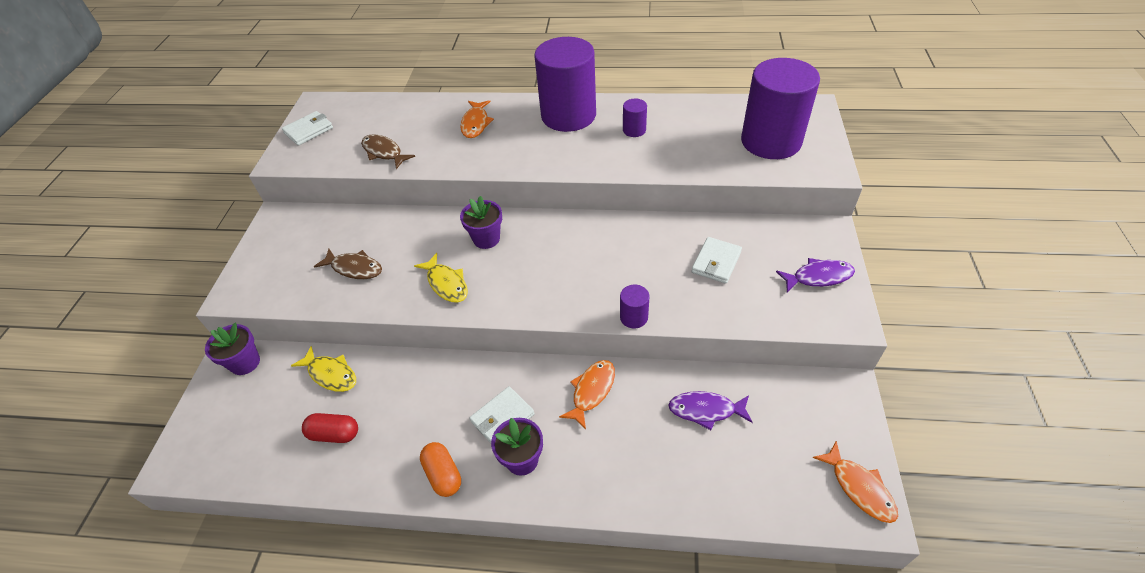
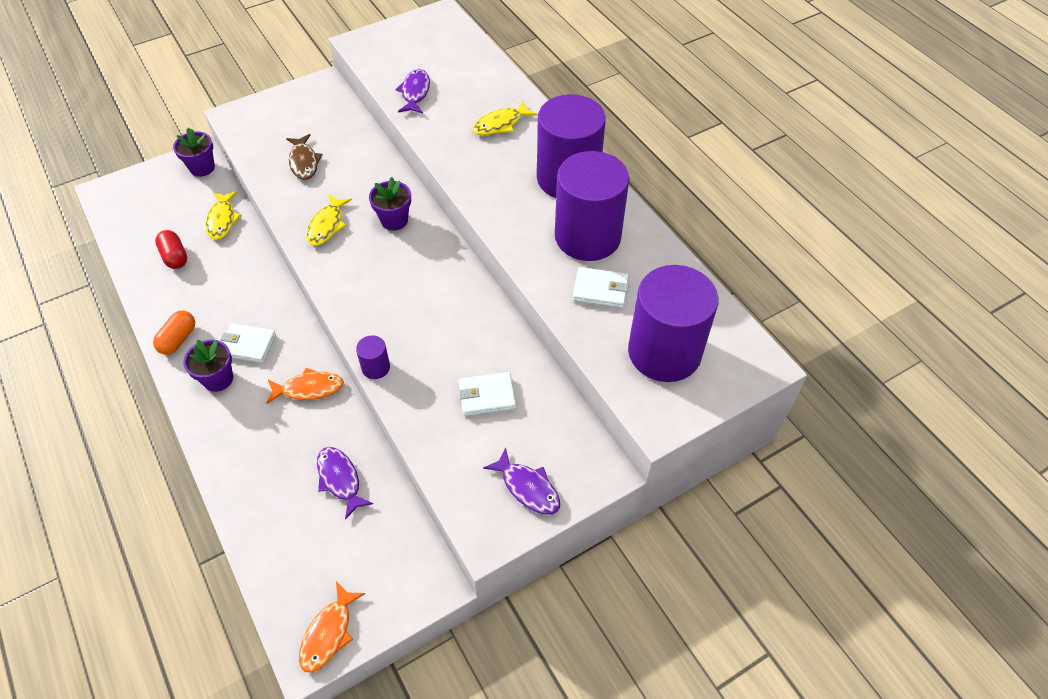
camera: 50 degrees right, 5 degrees up
white wallet [282,111,333,146] -> white wallet moved to [573,267,629,308]
brown fish [361,134,415,169] -> purple fish [395,69,430,114]
orange fish [461,100,494,138] -> yellow fish [473,101,537,135]
purple cylinder [623,99,647,137] -> purple cylinder [555,151,630,261], size x2.45

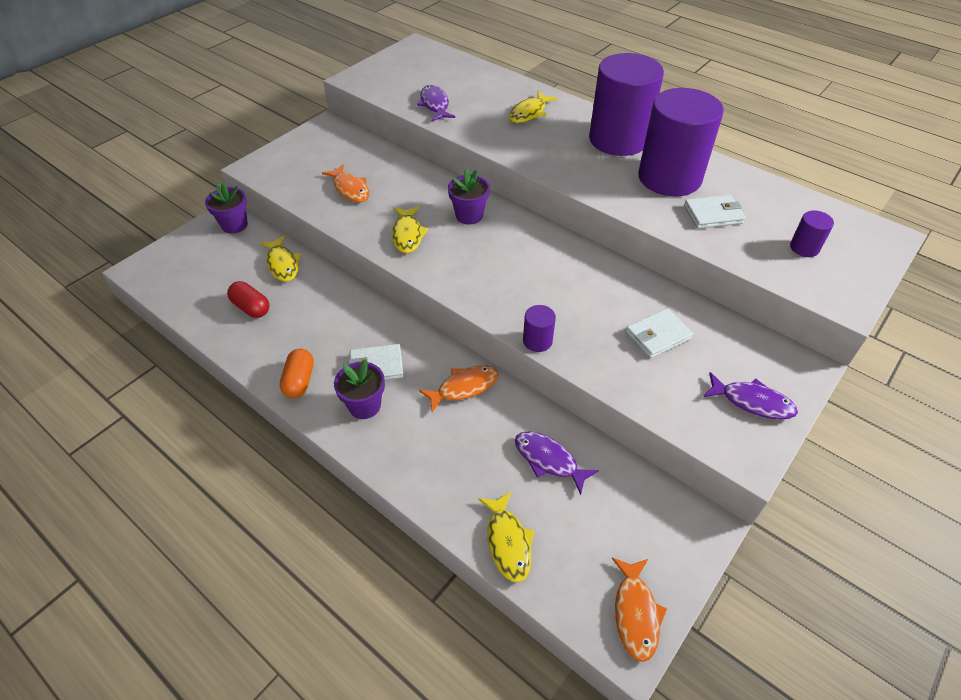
camera: 20 degrees left, 5 degrees down
brown fish [286,134,323,180] -> orange fish [322,165,369,202]
purple cylinder [628,265,718,382] -> purple cylinder [790,210,834,257], size x0.41
none -> yellow fish [478,491,535,582]

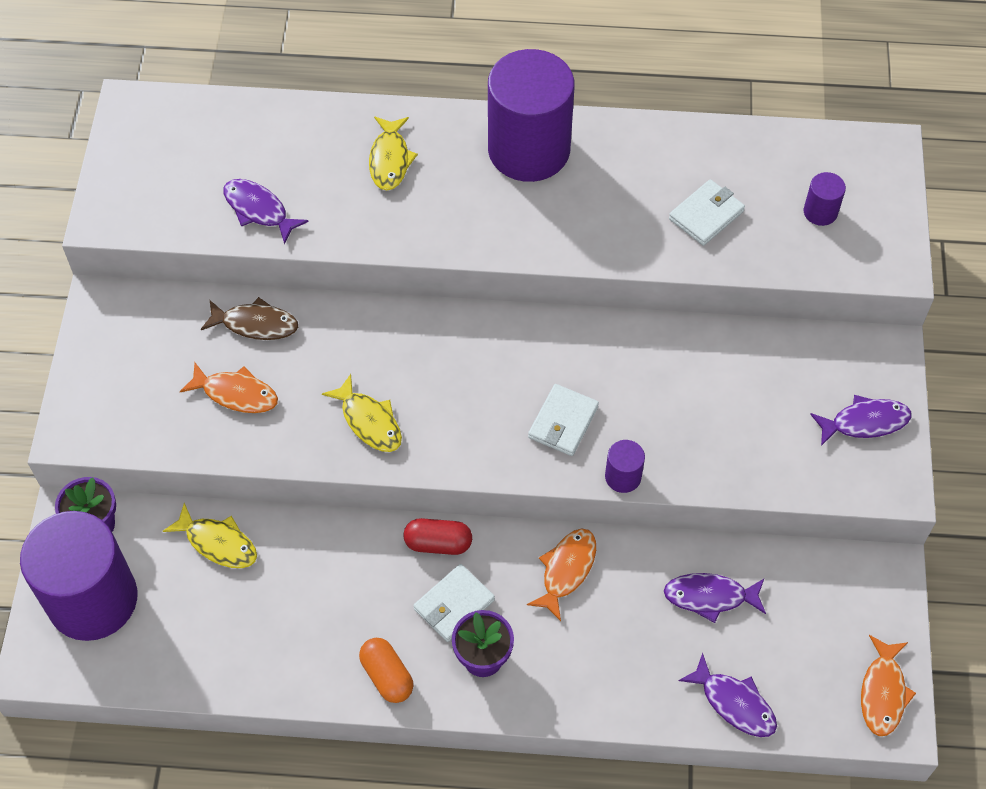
camera: 35 degrees left, 10 degrees up
red capsule [227,281,269,318] -> red capsule moved to [403,518,472,555]
purple flower pot [448,169,490,225] -> none
yellow fish [478,491,535,582] -> purple fish [679,653,777,737]
orange fish [612,558,667,662] -> orange fish turned 45 degrees clockwise [861,635,916,736]
white wallet [625,308,693,358] -> white wallet moved to [528,384,599,456]
purple cylinder [638,88,724,196] -> purple cylinder moved to [20,511,137,641]
none -> brown fish [201,297,298,340]

